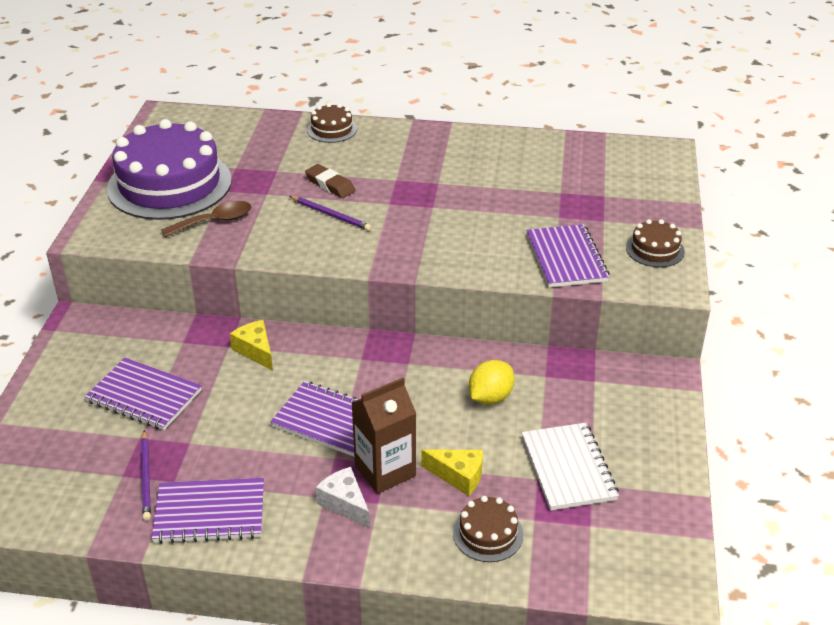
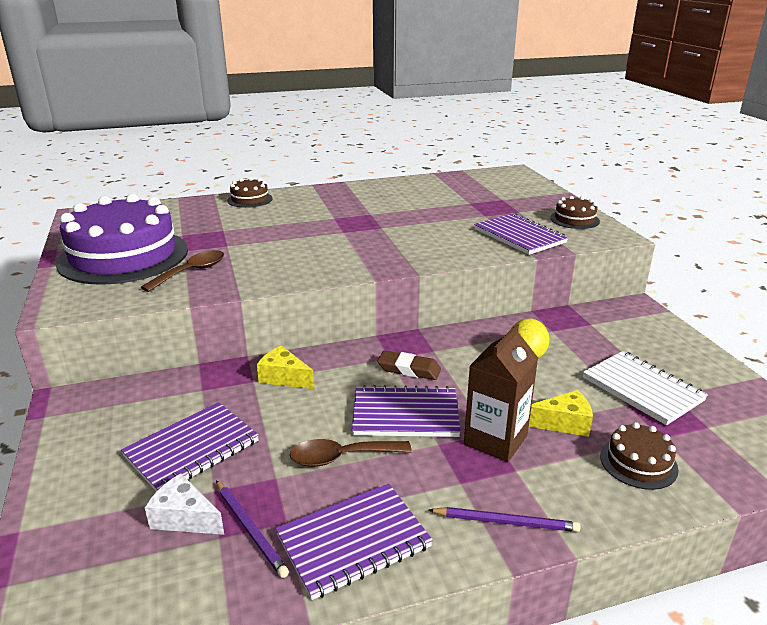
camera: 25 degrees left, 10 degrees down
purple notebook [85,358,202,430] -> purple notebook turned 45 degrees counterclockwise [121,402,259,491]
purple pencil [289,196,371,231] -> purple pencil moved to [429,507,580,532]
brown eraser [305,164,355,198] -> brown eraser moved to [377,351,441,380]
white cheese [315,467,370,528] -> white cheese moved to [145,473,224,535]
none -> brown spoon [290,439,412,467]

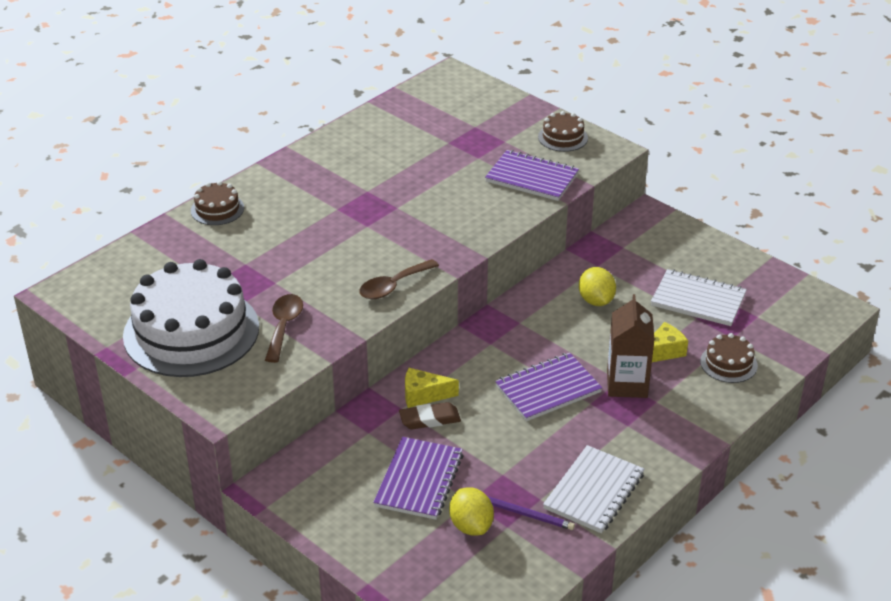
camera: 30 degrees left, 10 degrees up
purple cake [56,194,188,285] -> white cake [123,259,259,377]
white cheese [145,473,224,535] -> yellow lemon [449,487,494,536]
purple notebook [275,483,433,600] -> white notebook [543,445,645,534]
brown spoon [290,439,412,467] -> brown spoon moved to [359,259,439,299]
brown eraser [377,351,441,380] -> brown eraser moved to [399,402,461,429]
purple pencil [429,507,580,532] -> none

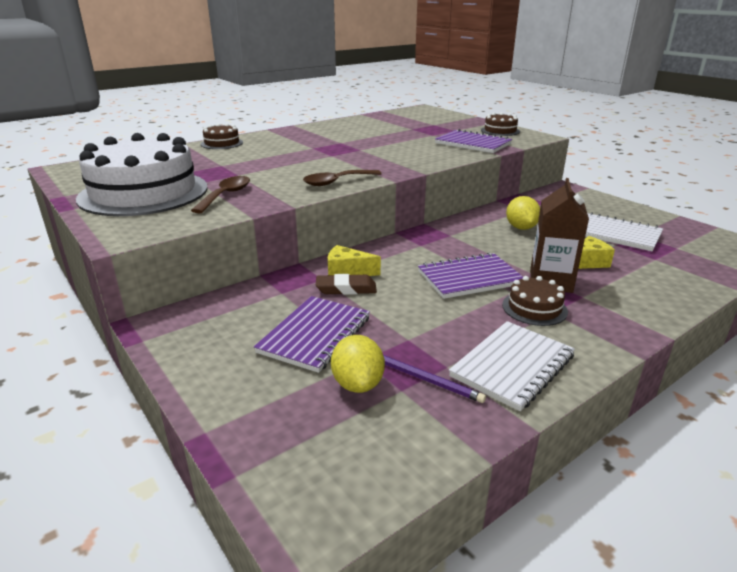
camera: 10 degrees right, 10 degrees down
brown cake [700,333,758,383] -> brown cake moved to [502,276,568,326]

